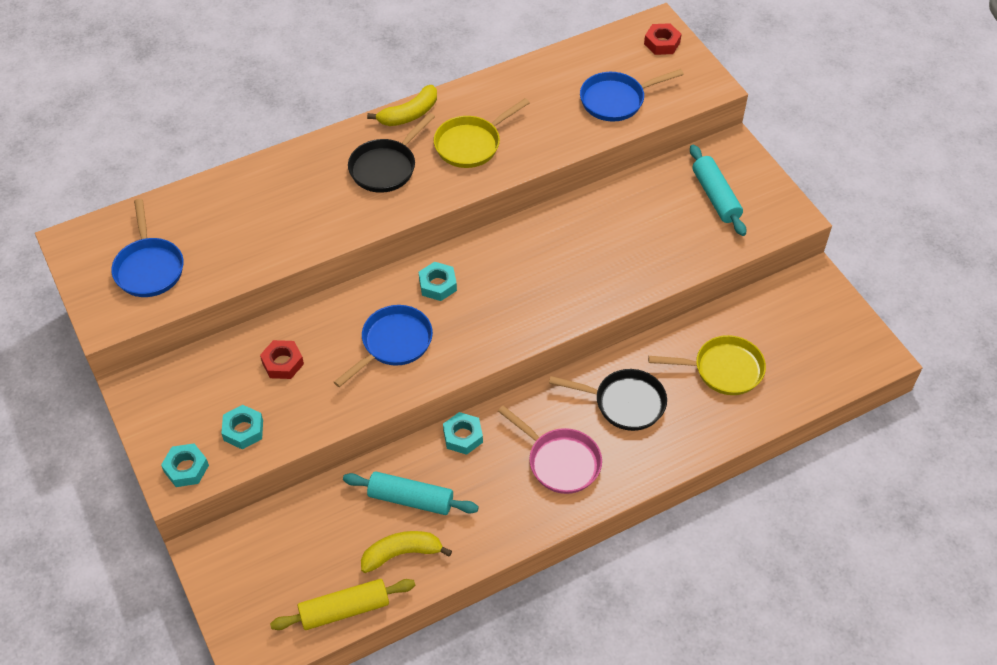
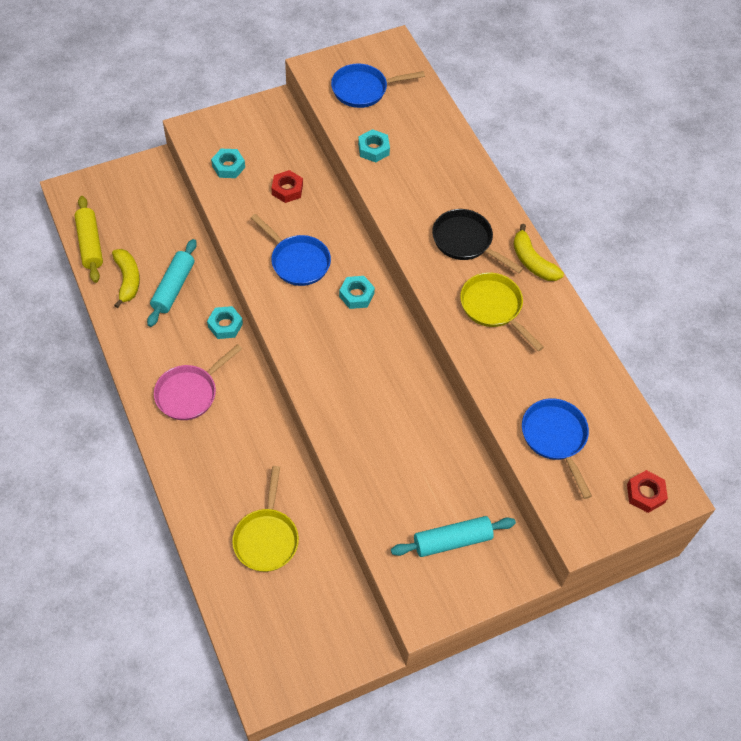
camera: 90 degrees right, 5 degrees up
turquoise nut [161,443,209,487] -> turquoise nut moved to [358,129,390,163]
black pan [549,369,667,431] -> none

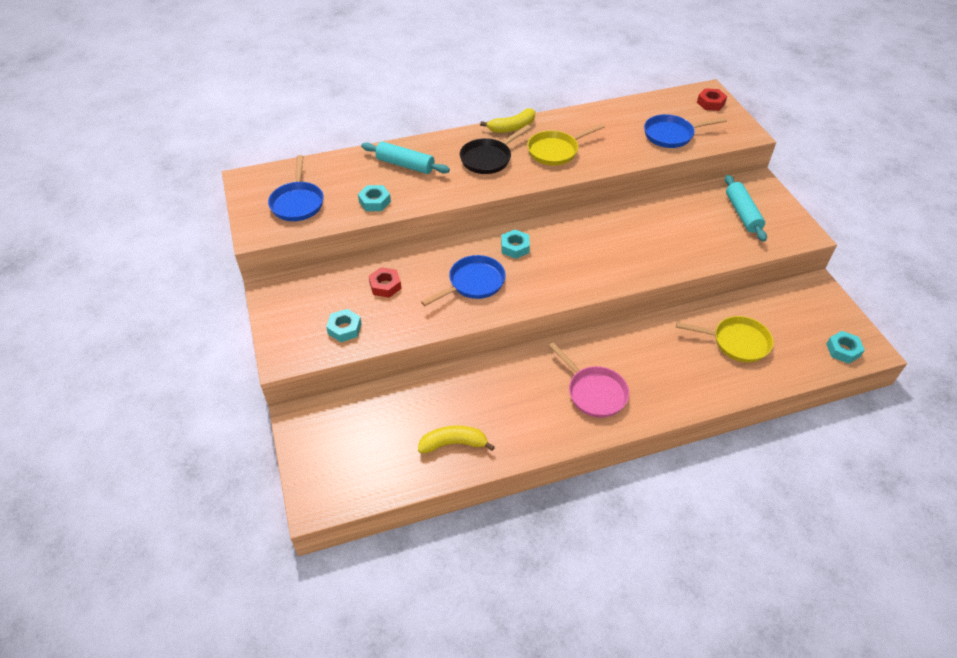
camera: 80 degrees left, 10 degrees down
yellow rolling pin [75,196,103,283] -> none
turquoise rolling pin [147,239,197,327] -> turquoise rolling pin moved to [361,142,450,174]
turquoise nut [207,306,243,339] -> turquoise nut moved to [826,331,865,364]

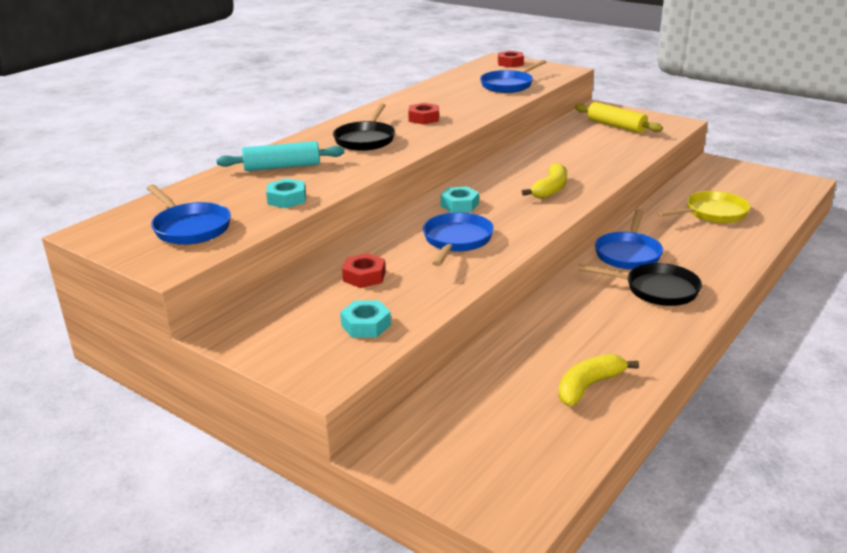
camera: 35 degrees left, 20 degrees down
yellow banana [480,108,535,133] -> yellow banana moved to [522,163,567,199]
yellow pan [527,123,605,166] -> red nut [408,103,439,125]
pink pan [549,342,629,418] -> black pan [578,263,702,306]
turquoise rolling pin [725,175,767,242] -> yellow rolling pin [575,102,663,133]
turquoise nut [826,331,865,364] -> none
none -> blue pan [595,209,663,270]

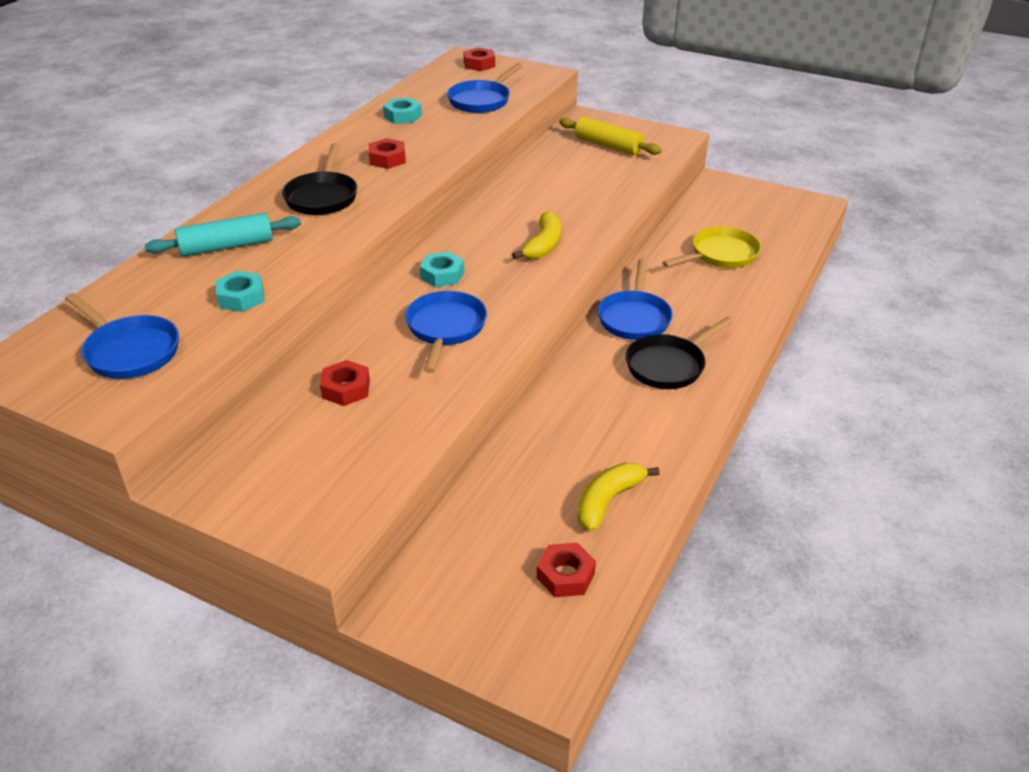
camera: 10 degrees left, 10 degrees up
turquoise nut [340,300,391,338] -> turquoise nut moved to [383,98,422,124]
black pan [578,263,702,306] -> black pan turned 135 degrees clockwise [626,317,734,389]
none -> red nut [537,543,596,597]

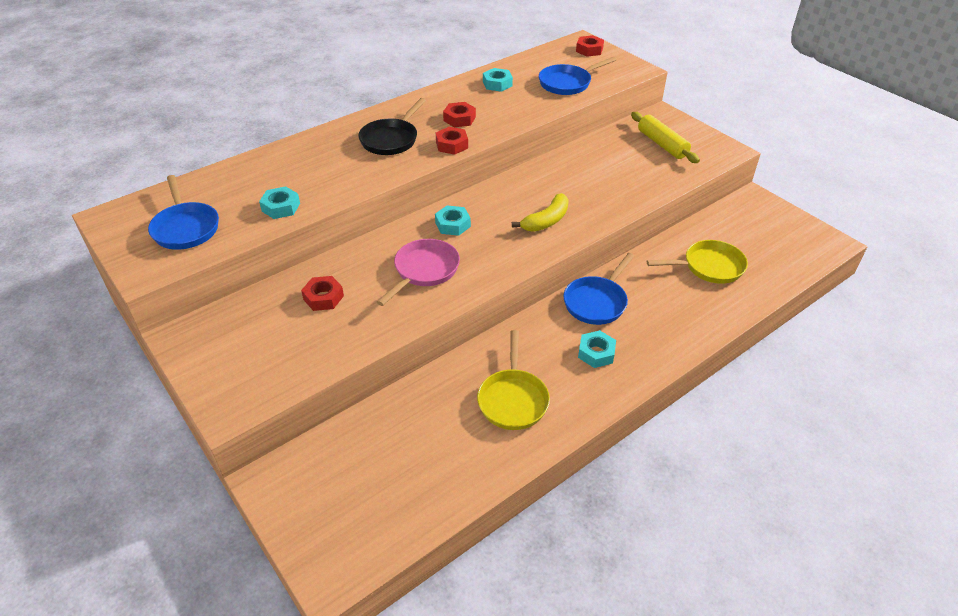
camera: 25 degrees right, 5 degrees up
turquoise rolling pin [145,213,301,257] -> none
blue pan [405,291,487,373] -> pink pan [377,239,460,306]
red nut [537,543,596,597] -> red nut moved to [436,127,468,155]
yellow banana [578,463,660,532] -> none
black pan [626,317,734,389] -> turquoise nut [578,330,616,368]
none -> yellow pan [477,330,550,430]

